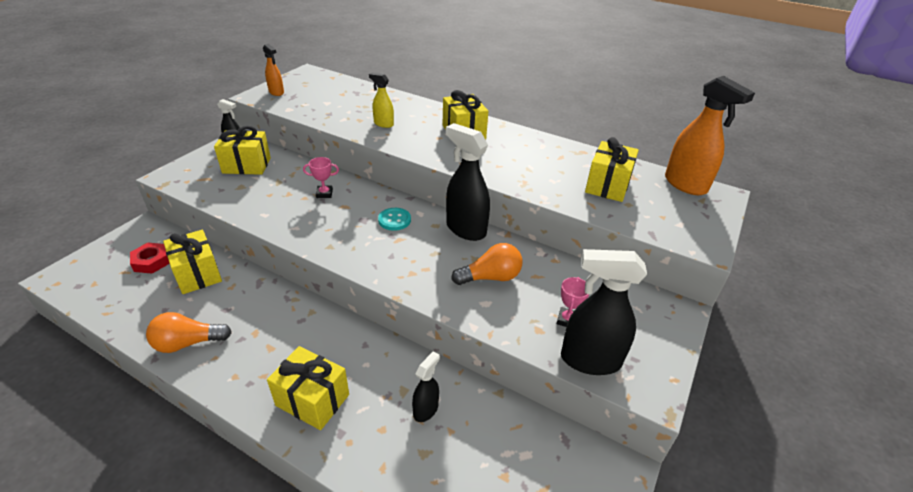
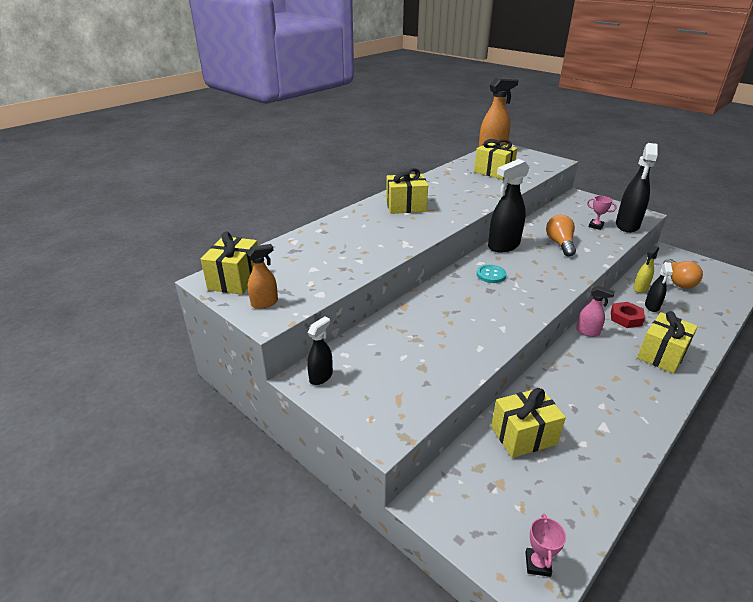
camera: 75 degrees left, 5 degrees down
red nut [130,243,170,274] -> red nut moved to [611,302,645,328]
orange light bulb [146,312,232,353] -> orange light bulb moved to [663,259,703,289]
yellow gift [214,126,271,175] -> yellow gift moved to [201,232,258,295]
pink trophy [303,157,339,198] -> pink trophy moved to [525,514,566,577]
yellow spray bottle [369,73,394,128] -> yellow spray bottle moved to [633,246,659,293]
black spray bottle [412,351,440,422] -> black spray bottle turned 120 degrees counterclockwise [645,262,673,312]
none -> pink spray bottle [576,286,615,337]

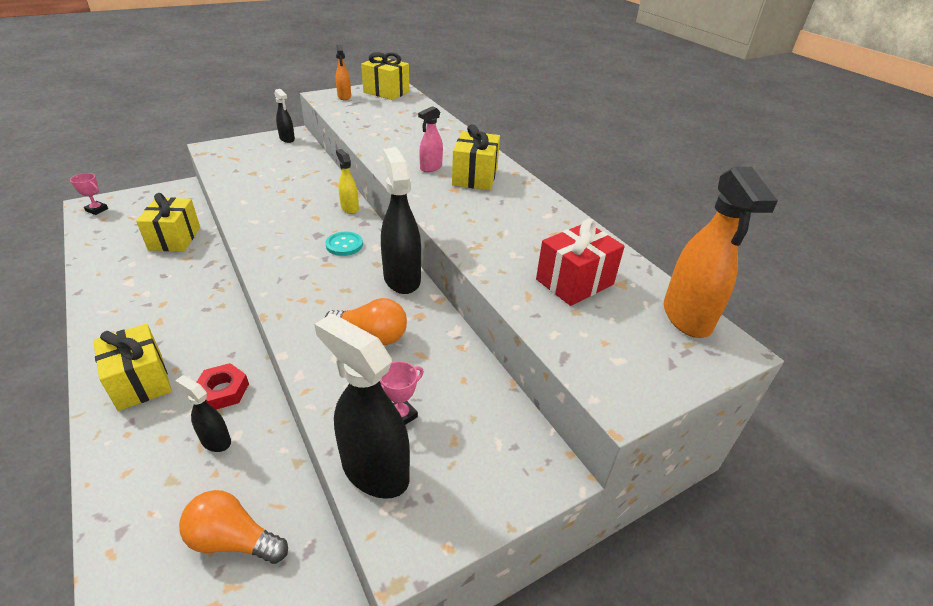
camera: 105 degrees right, 5 degrees up
yellow gift [474,139,518,179] -> red gift [536,219,625,306]
pink spray bottle [576,286,615,337] -> pink spray bottle moved to [418,106,443,172]
yellow spray bottle [633,246,659,293] -> yellow spray bottle moved to [336,149,359,214]

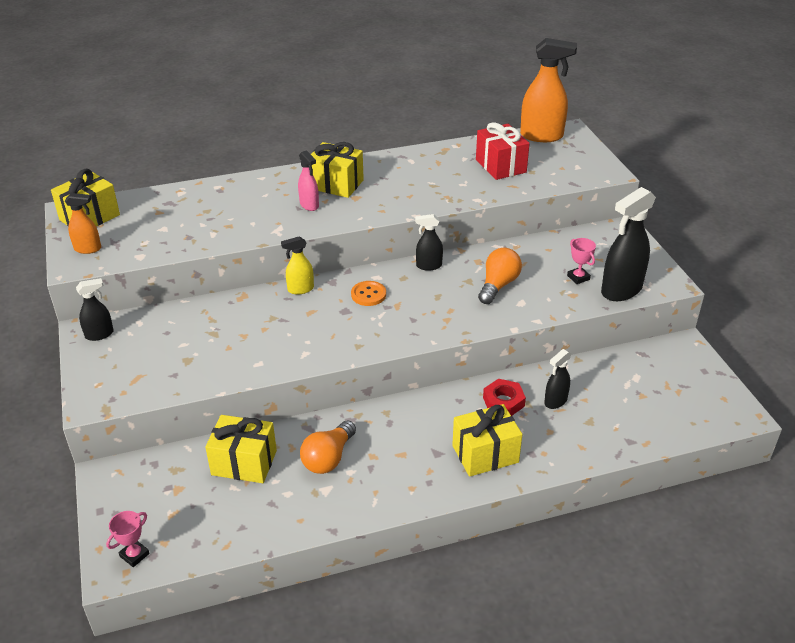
camera: 75 degrees left, 0 degrees up
orange light bulb [179,490,288,564] -> orange light bulb moved to [300,420,356,474]
turquoise button [325,232,363,256] -> orange button [351,281,386,306]
black spray bottle [381,148,421,294] -> black spray bottle [415,214,443,271], size x0.54

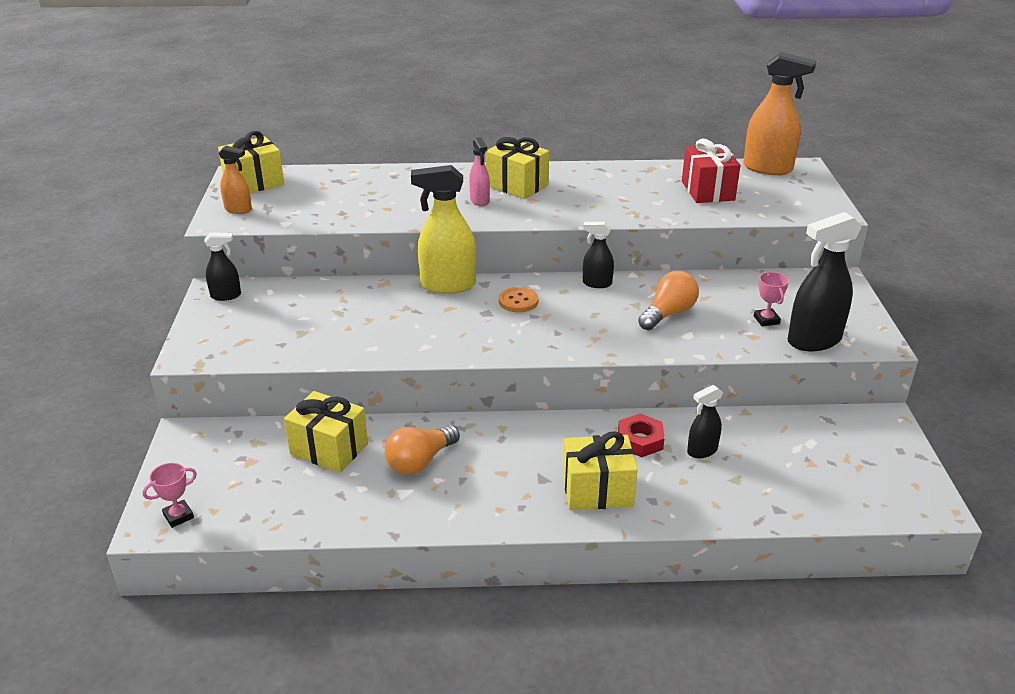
camera: 15 degrees right, 5 degrees down
yellow spray bottle [281,236,314,295] -> yellow spray bottle [411,165,476,294], size x1.86

